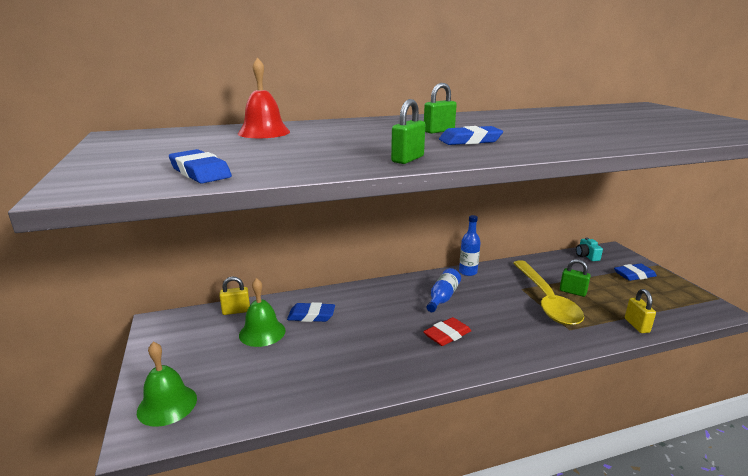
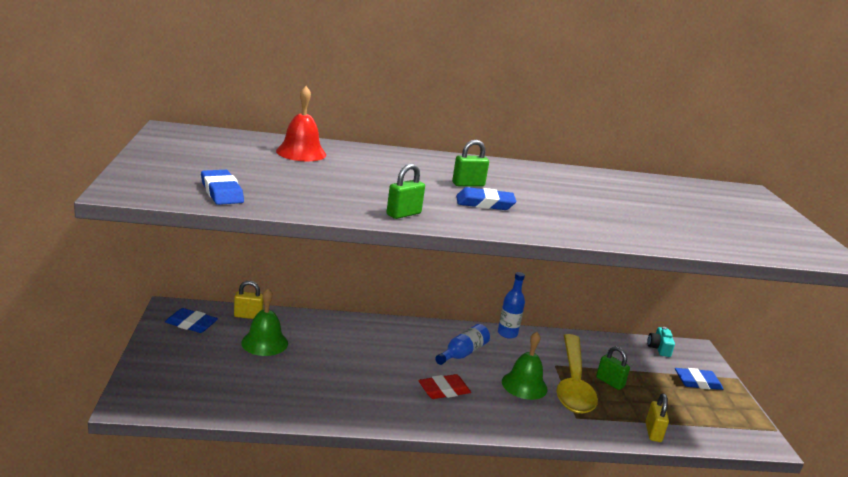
camera: 10 degrees right, 0 degrees up
green bell [137,342,197,427] -> green bell moved to [502,332,548,400]
blue eraser [287,302,335,322] -> blue eraser moved to [165,308,218,333]

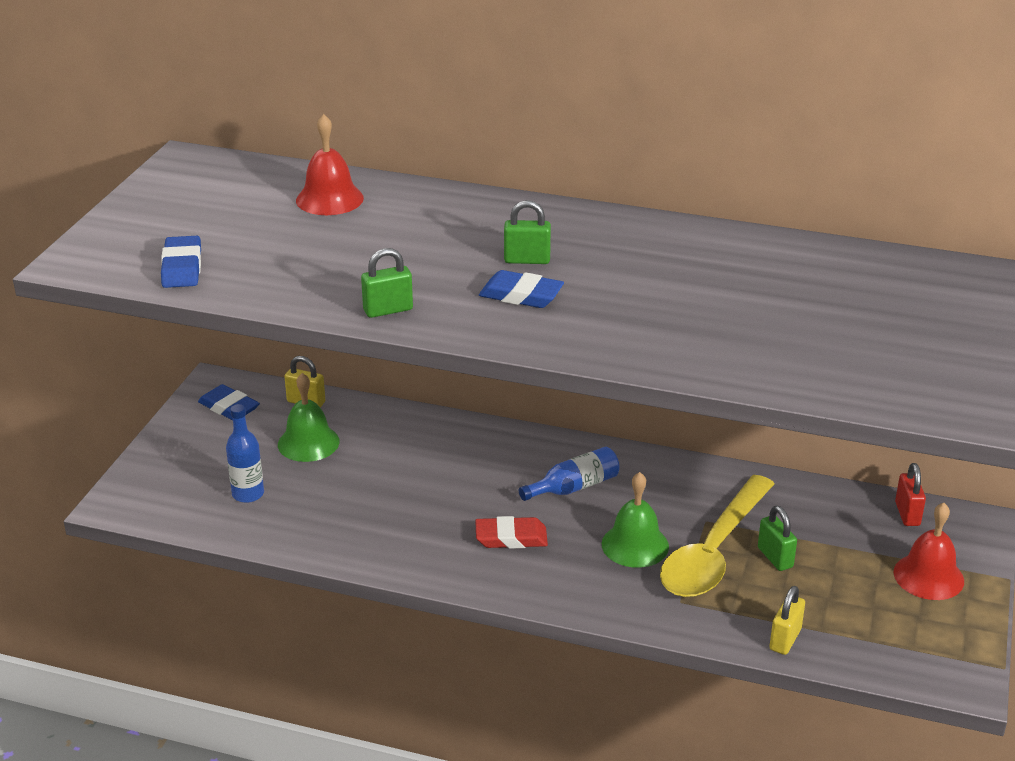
camera: 25 degrees right, 10 degrees up
blue bottle [498,272,525,339] -> blue bottle moved to [226,404,264,503]
turquoise camera [647,327,675,357] -> red padlock [895,463,926,526]
blue eraser [675,368,723,390] -> red bell [894,503,964,600]

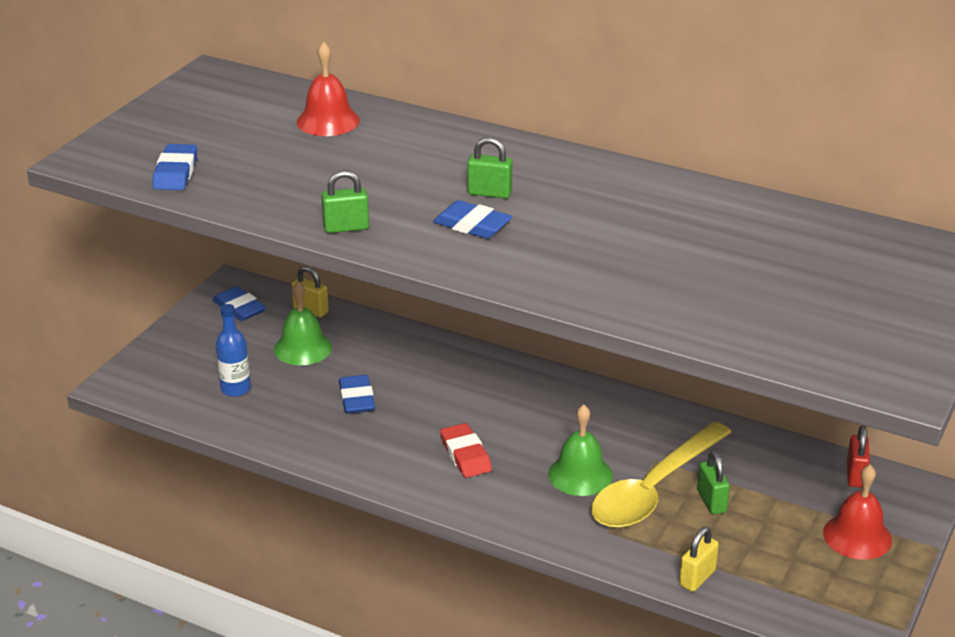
camera: 10 degrees right, 0 degrees up
red eraser [475,516,548,549] -> red eraser turned 60 degrees clockwise [440,423,492,478]
blue bottle [519,447,620,501] -> none
none -> blue eraser [339,375,375,414]

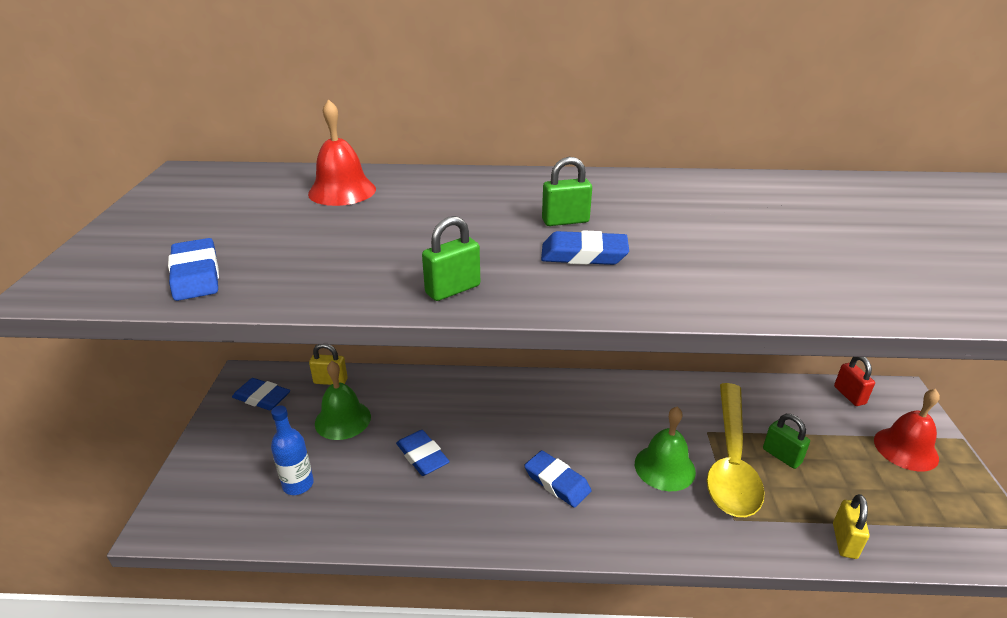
camera: 25 degrees left, 0 degrees up
red eraser [440,423,492,478] -> blue eraser [524,450,591,508]

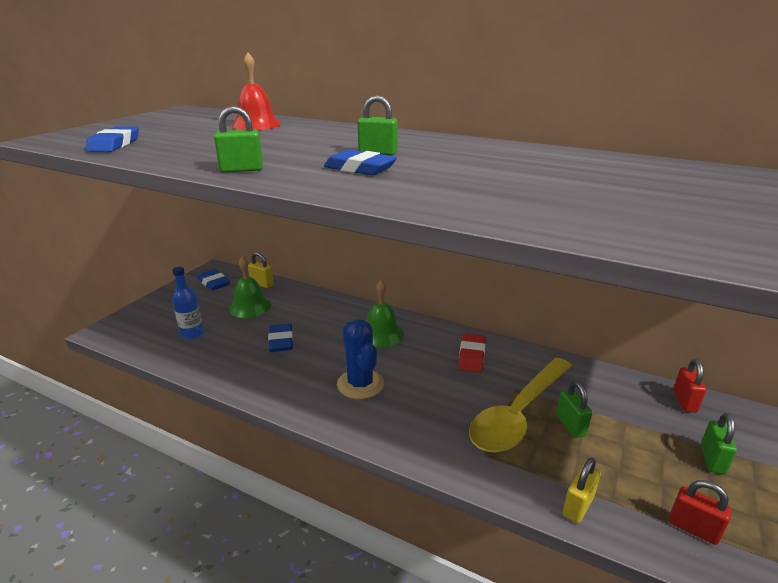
camera: 25 degrees right, 5 degrees down
blue eraser [524,450,591,508] -> blue cactus [337,320,384,399]
green bell [635,407,696,491] -> green bell moved to [366,280,404,347]
red bell [874,389,940,471] -> green padlock [701,413,737,474]
none -> red eraser [458,333,486,373]
none -> red padlock [669,480,732,545]

